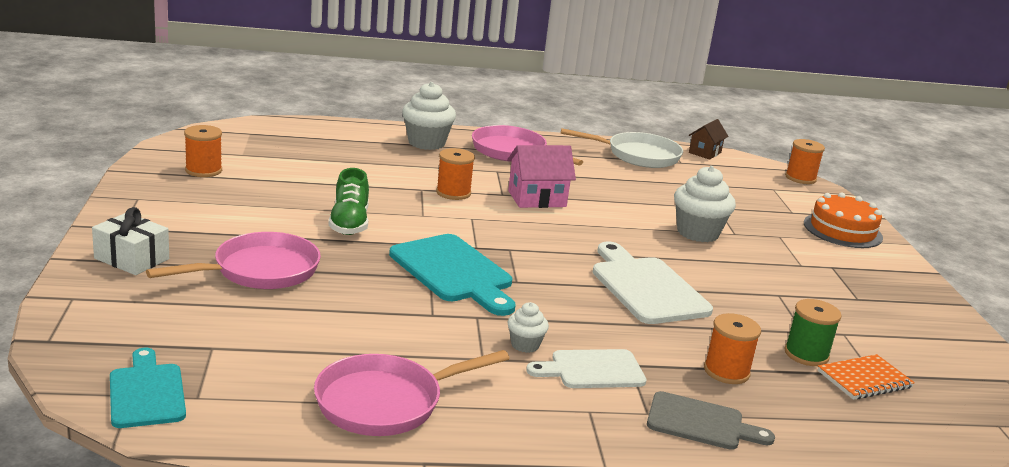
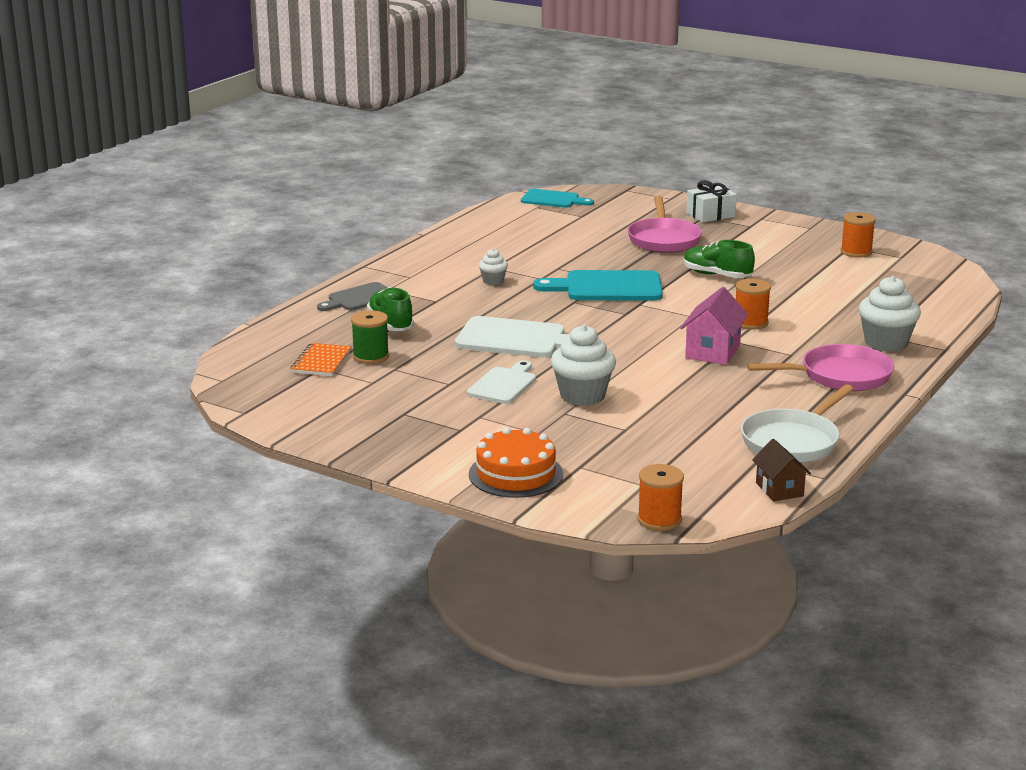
camera: 130 degrees right, 0 degrees up
pink pan [314,350,510,436] -> none
white cutting board [526,349,647,388] -> white cutting board moved to [467,360,536,404]
orange spool [704,313,761,384] -> green shoe [367,287,414,331]

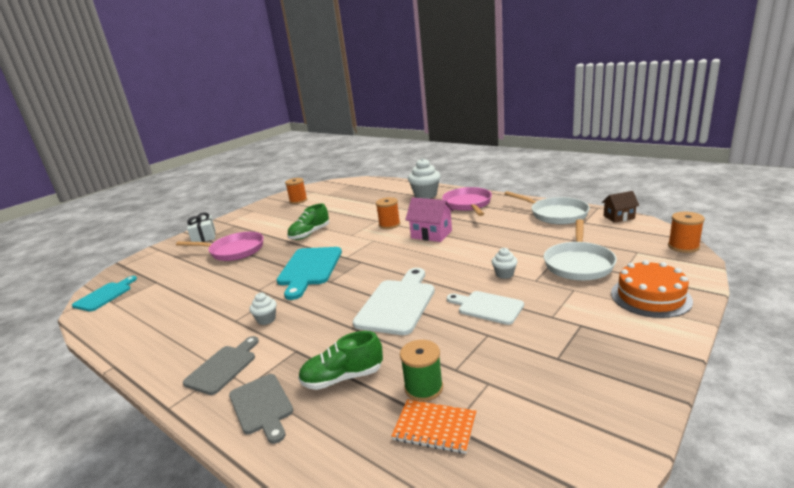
camera: 80 degrees left, 0 degrees up
white cupcake [551,325,616,406] -> white cupcake [492,248,518,279], size x0.53
none -> grey cutting board [183,336,259,395]
none -> white pan [544,219,617,281]

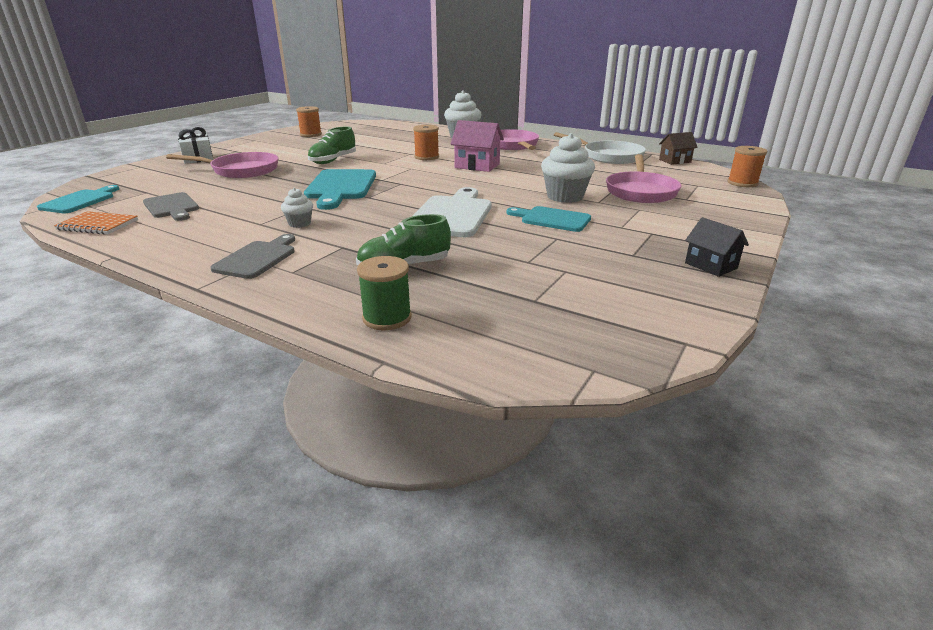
camera: 10 degrees left, 5 degrees up
grey cutting board [229,374,293,444] -> grey cutting board moved to [143,192,199,221]
orange notebook [391,399,477,454] -> orange notebook moved to [54,211,138,235]
green spool [400,340,443,402] -> green spool moved to [357,256,412,330]
white cutting board [447,291,524,325] -> turquoise cutting board [506,206,591,232]
white cupcake [492,248,518,279] -> white cupcake [541,133,595,203], size x1.90
white pan [544,219,617,281] -> pink pan [606,154,682,203]
orange cake [611,260,693,318] -> none
none -> black house [685,217,749,277]

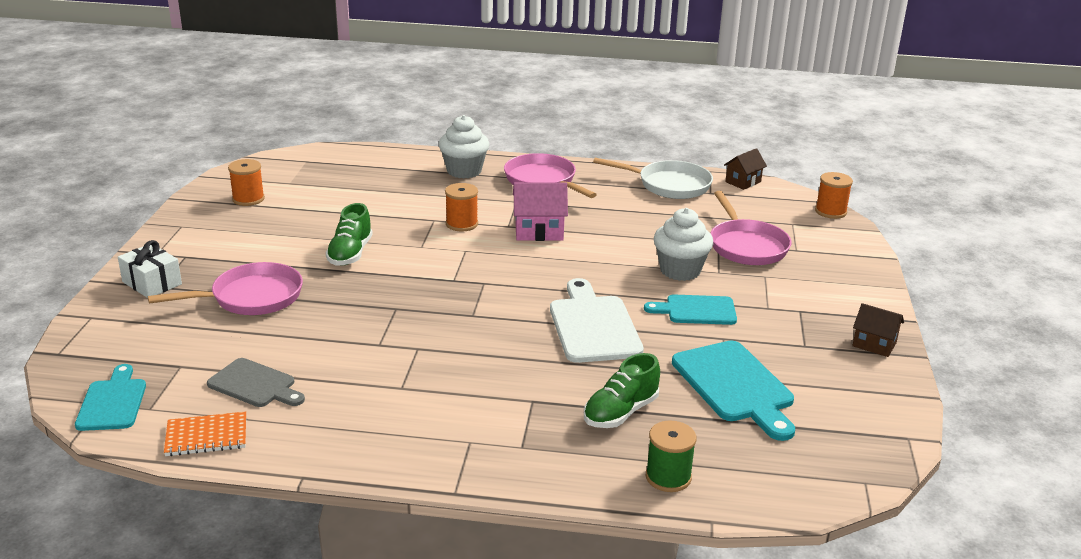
camera: 25 degrees left, 0 degrees up
grey cutting board [210,234,295,279] -> none
white cupcake [281,188,313,228] -> none
turquoise cutting board [304,169,376,210] -> turquoise cutting board moved to [672,341,795,441]
black house [685,217,749,277] -> brown house [852,303,904,357]

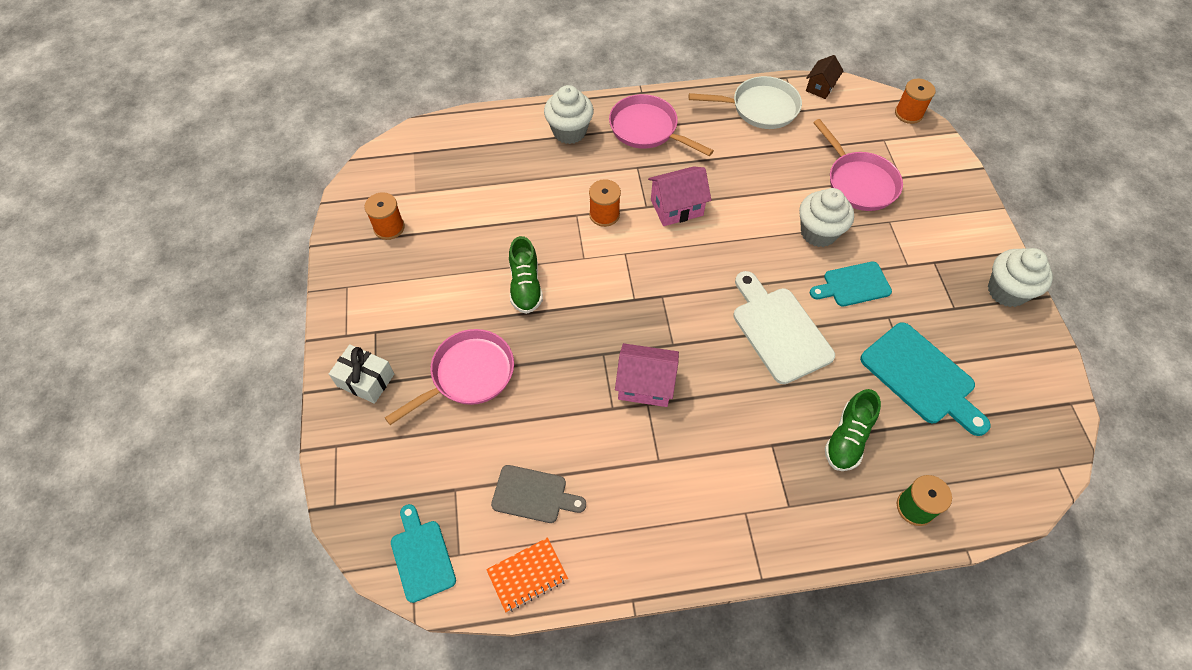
camera: 15 degrees left, 30 degrees up
brown house [852,303,904,357] -> white cupcake [988,248,1053,307]
none -> pink house [615,343,679,407]

